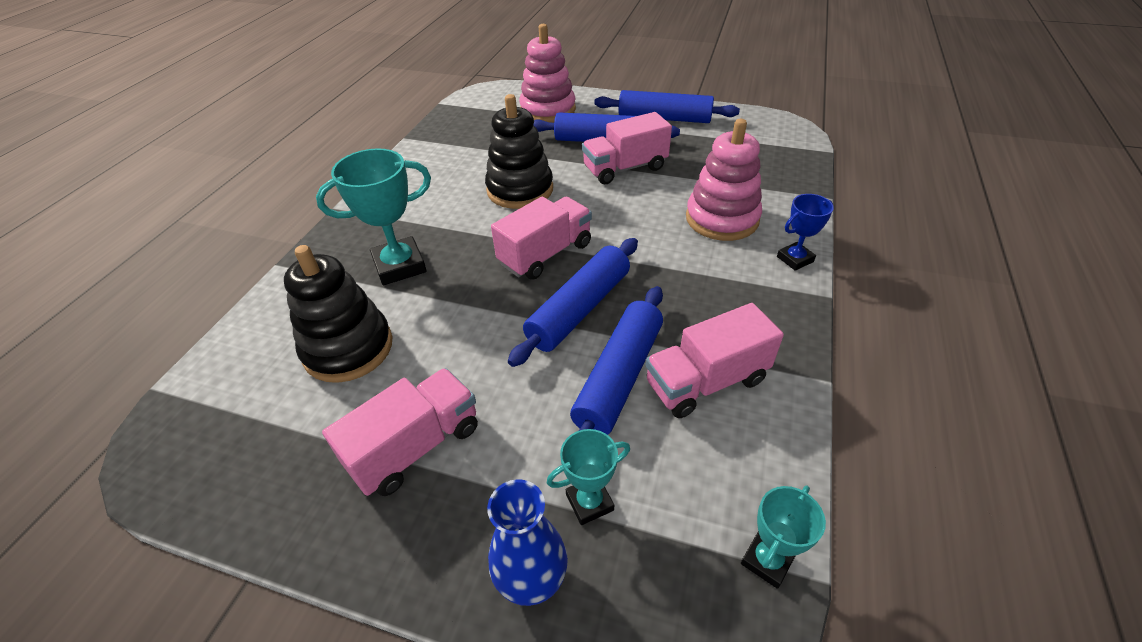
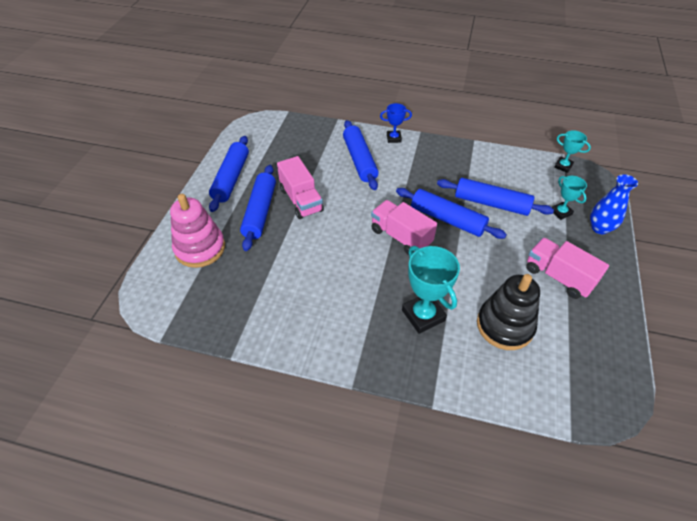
camera: 95 degrees left, 5 degrees up
black stacking toy [485,94,553,209] -> none
pink truck [645,303,784,418] -> none
pink stacking toy [686,119,762,241] -> blue rolling pin [343,120,379,190]
blue trophy [777,194,834,271] -> blue trophy turned 60 degrees counterclockwise [380,103,412,143]

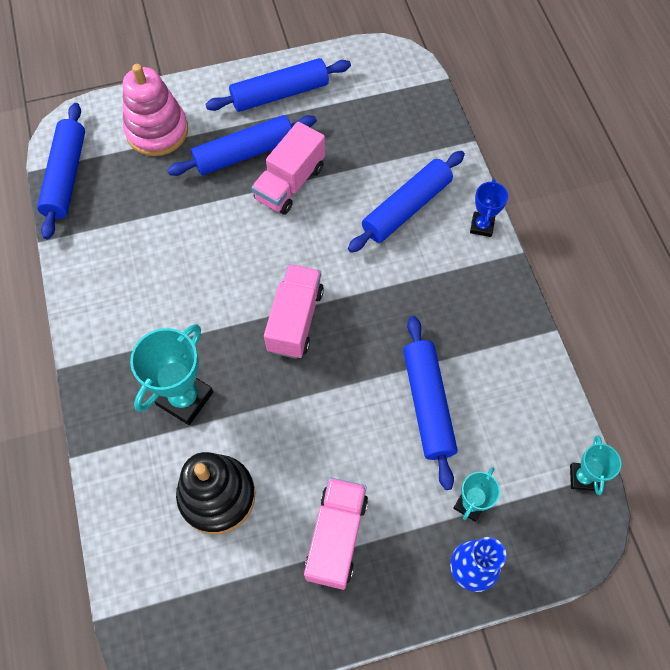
camera: 60 degrees right, 15 degrees up
blue trophy [380,103,412,143] -> blue trophy turned 45 degrees clockwise [470,179,508,237]
blue rolling pin [396,188,507,239] -> blue rolling pin moved to [37,103,85,239]

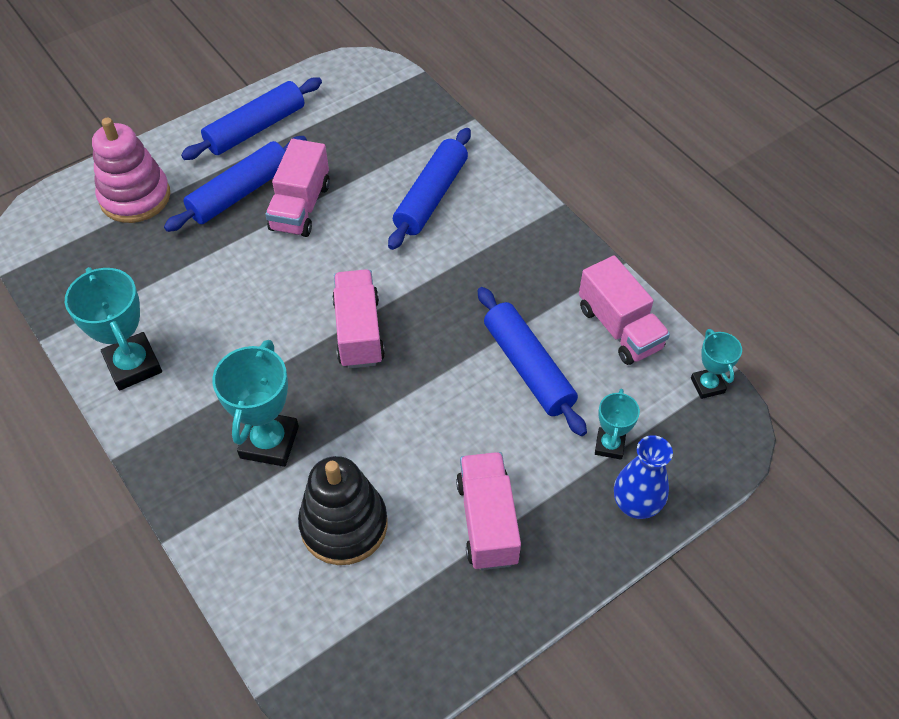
camera: 20 degrees left, 10 degrees down
blue rolling pin [37,103,85,239] -> none
blue trophy [470,179,508,237] -> none
none -> turquoise trophy [65,267,162,391]
none -> pink truck [579,256,670,365]

